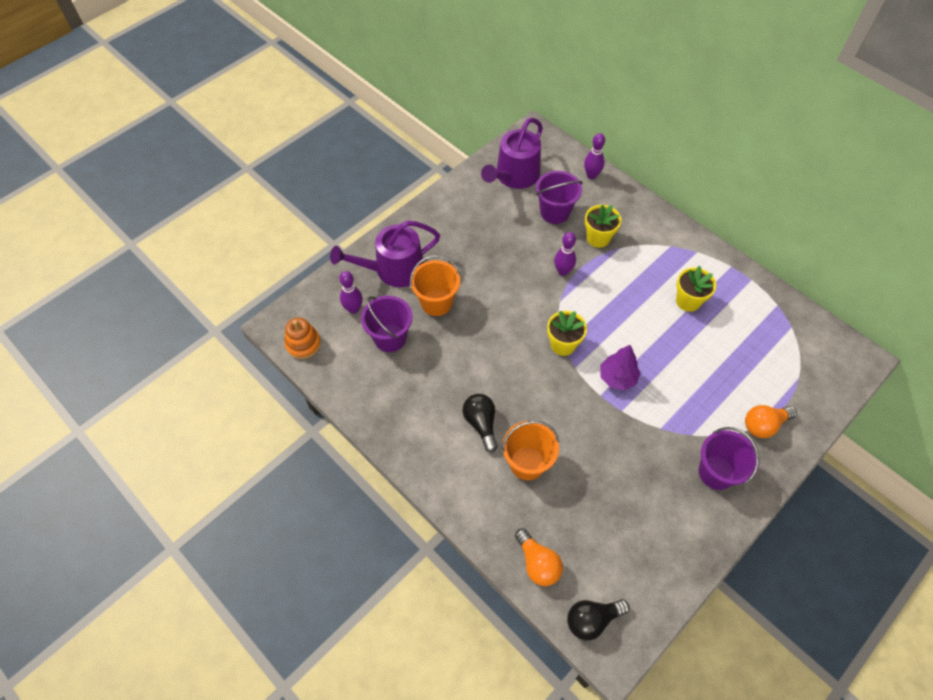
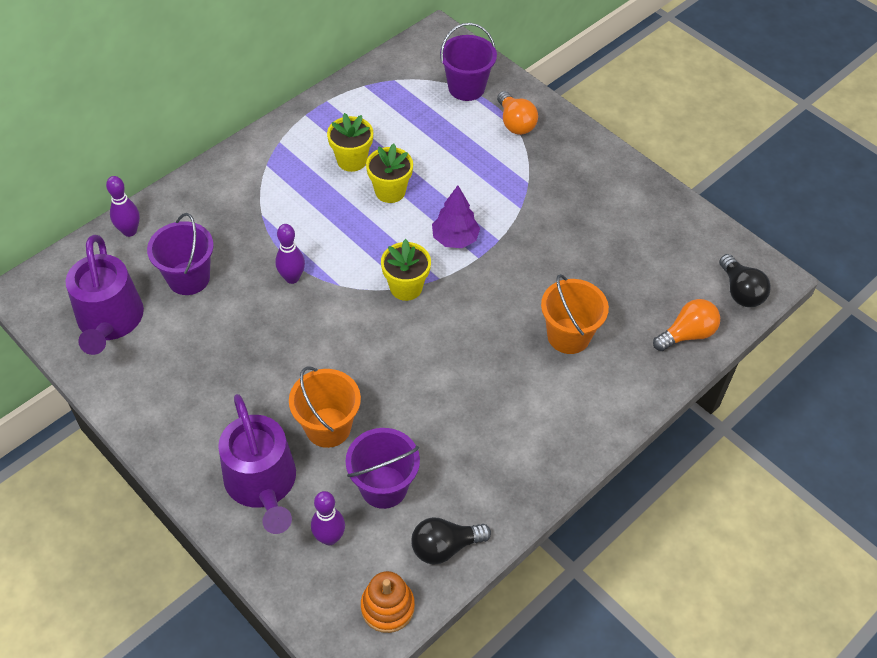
camera: 90 degrees left, 5 degrees down
black light bulb [463,394,497,452] -> black light bulb moved to [411,517,491,565]
purple watering can [481,118,543,189] -> purple watering can turned 45 degrees clockwise [66,235,144,355]
yellow flower pot [585,205,621,248] -> yellow flower pot moved to [366,144,413,203]
purple bucket [699,427,759,490] -> purple bucket moved to [440,23,497,101]

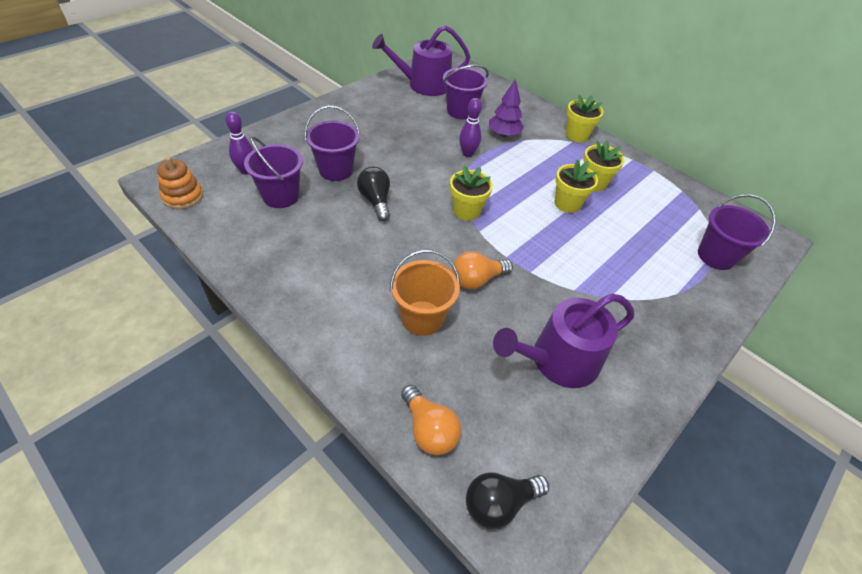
camera: 85 degrees right, 5 degrees down
purple bowling pin [106,176,140,237] -> none
purple watering can [218,394,296,534] -> purple watering can moved to [493,293,634,388]
orange bucket [289,366,361,448] -> purple bucket [304,106,360,181]
black light bulb [411,517,491,565] -> black light bulb moved to [357,167,390,221]
purple tree [432,185,480,248] -> purple tree moved to [489,79,524,137]
orange light bulb [497,91,538,135] -> orange light bulb moved to [452,251,513,289]
none -> yellow flower pot [566,95,604,142]

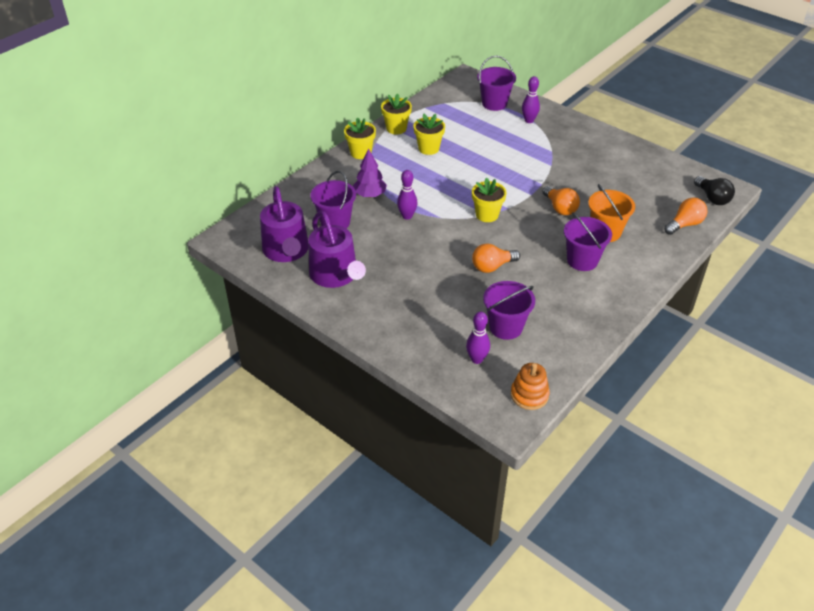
camera: 90 degrees left, 5 degrees down
purple bucket [304,106,360,181] -> purple bucket moved to [564,212,612,271]
black light bulb [357,167,390,221] -> orange light bulb [472,243,520,273]
purple watering can [493,293,634,388] -> purple watering can moved to [309,211,366,288]
yellow flower pot [555,160,598,213] -> yellow flower pot moved to [381,93,412,134]
none -> purple bowling pin [522,76,540,123]

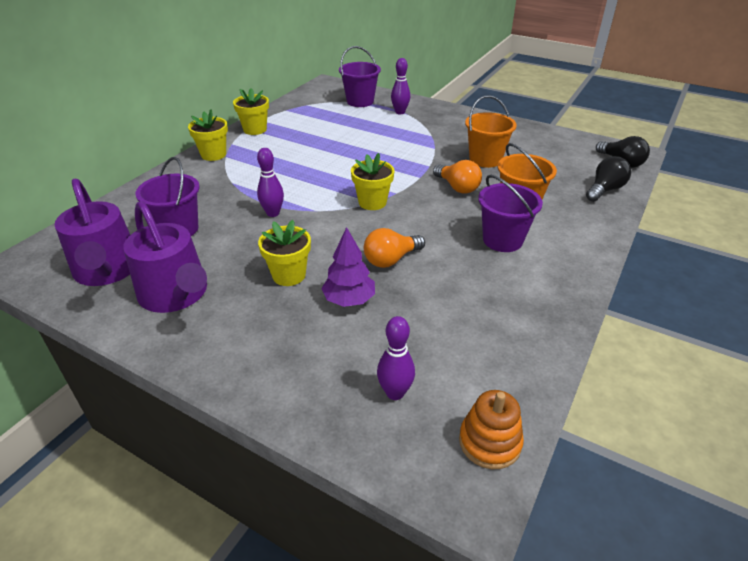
camera: 10 degrees left, 5 degrees down
purple tree [353,148,387,197] -> purple tree moved to [321,227,375,307]
yellow flower pot [414,114,445,155] -> yellow flower pot moved to [258,220,311,286]
purple bucket [483,281,535,340] -> none
orange light bulb [664,198,708,235] -> black light bulb [586,156,631,202]
none -> orange bucket [465,95,517,168]

